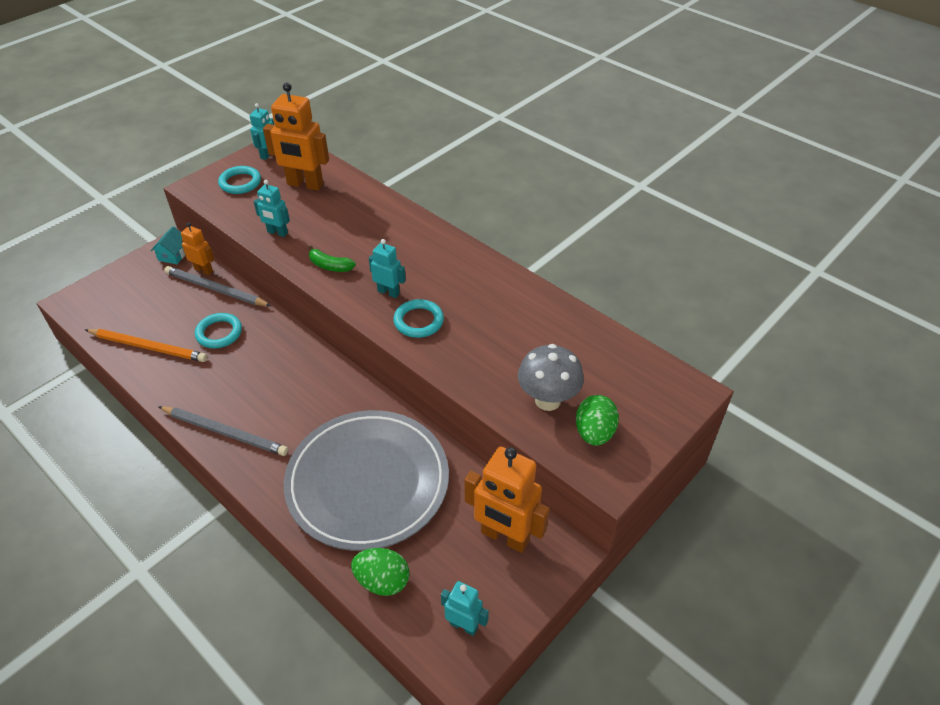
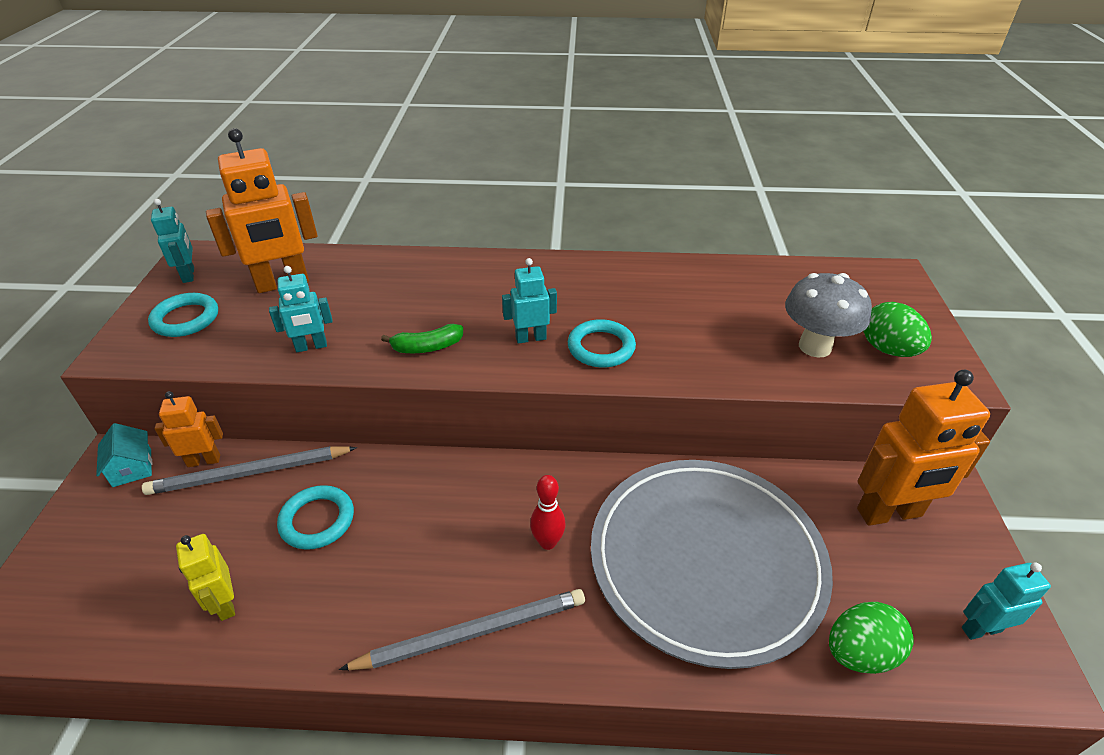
camera: 40 degrees left, 5 degrees down
orange pencil [85,329,207,362] -> yellow robot [176,534,235,621]
none -> red bowling pin [530,475,566,550]

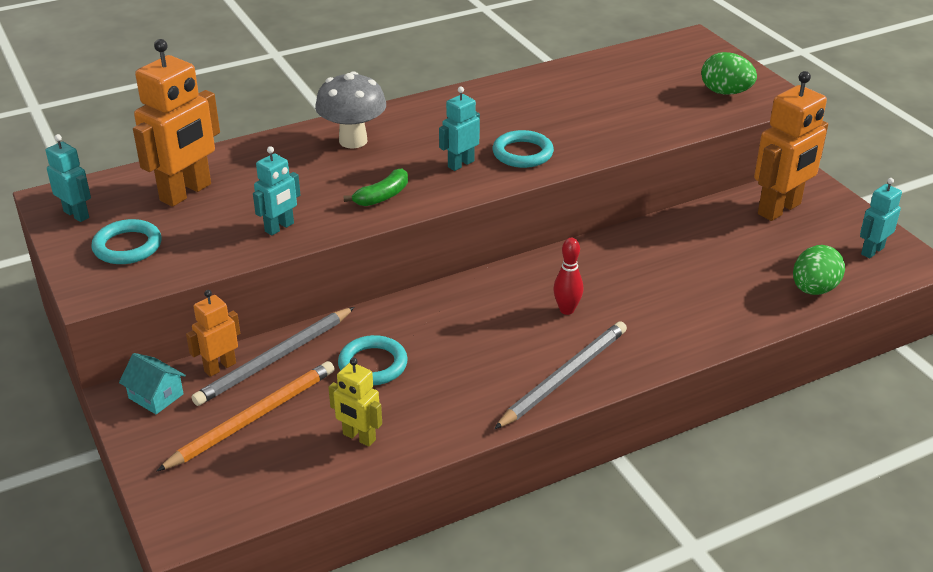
camera: 30 degrees left, 5 degrees down
grey plate [591,460,833,669] -> none
grey mushroom [785,273,872,358] -> grey mushroom moved to [315,71,386,149]
none -> orange pencil [157,361,335,471]

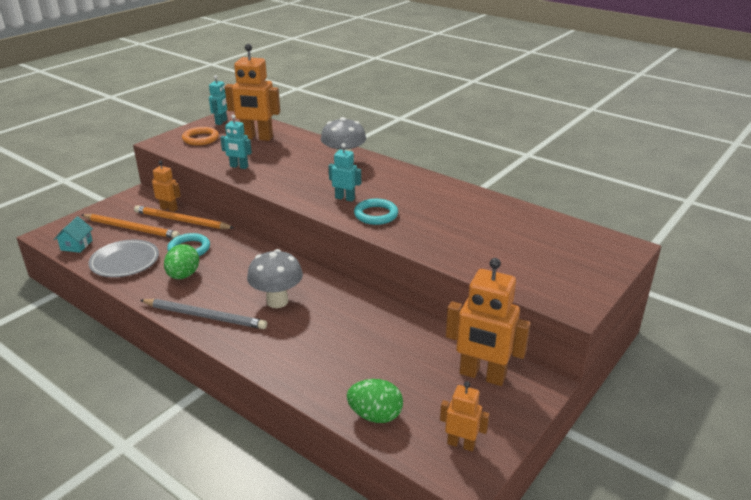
camera: 65 degrees right, 5 degrees down
turquoise ring [91,219,161,264] -> orange ring [182,127,219,145]
turquoise house [119,353,186,414] -> turquoise house moved to [54,216,93,253]
grey pencil [191,307,355,406] -> orange pencil [134,205,234,229]
yellow robot [328,358,382,447] -> grey plate [89,240,159,277]
green banana [344,168,408,206] -> none
red bowling pin [553,238,583,315] -> grey mushroom [247,249,303,308]
green egg [701,52,757,95] -> green egg moved to [164,244,199,279]
turquoise robot [860,178,902,258] -> orange robot [440,381,490,452]

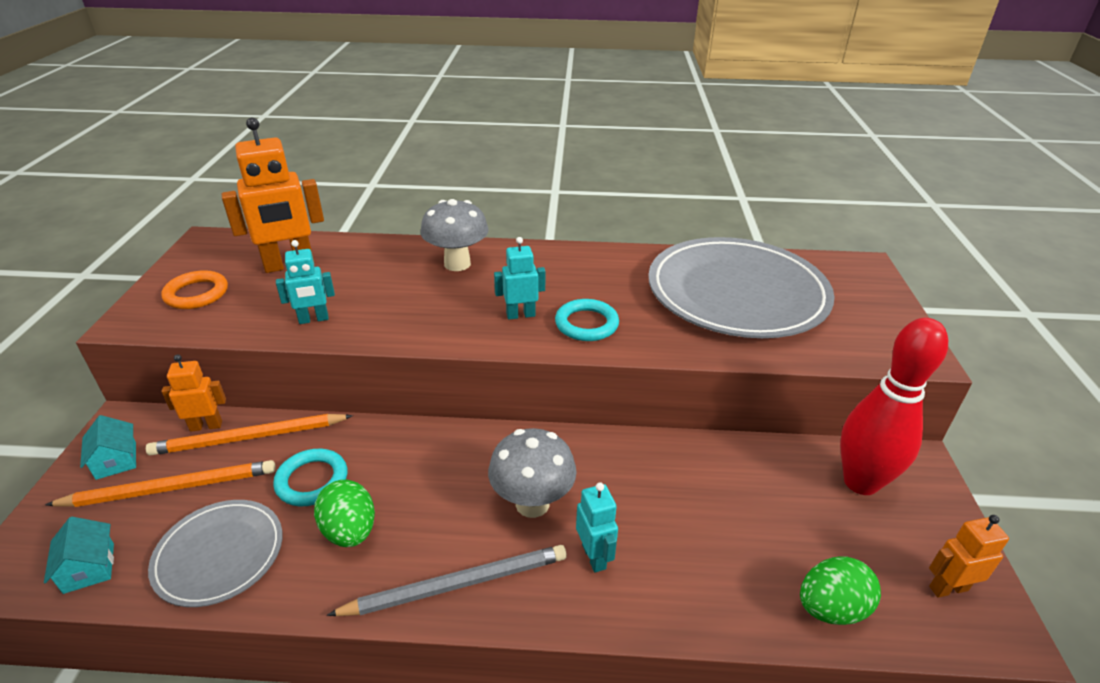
camera: 35 degrees left, 5 degrees up
turquoise robot [209,75,227,125] -> turquoise robot moved to [576,482,618,573]
orange robot [446,258,531,386] -> red bowling pin [840,318,948,495]
none -> turquoise house [80,415,136,480]
none -> grey plate [648,237,835,338]

